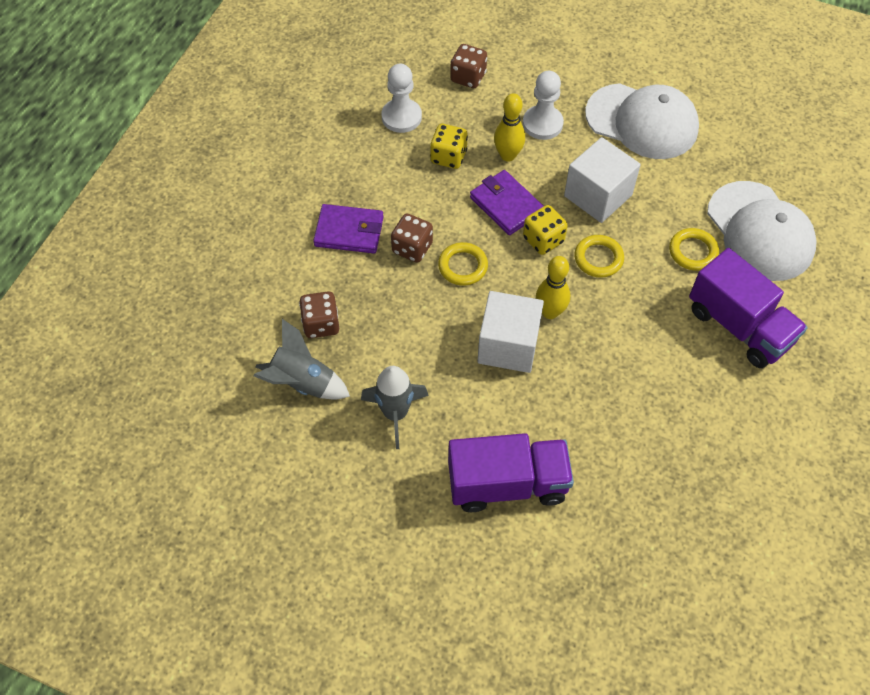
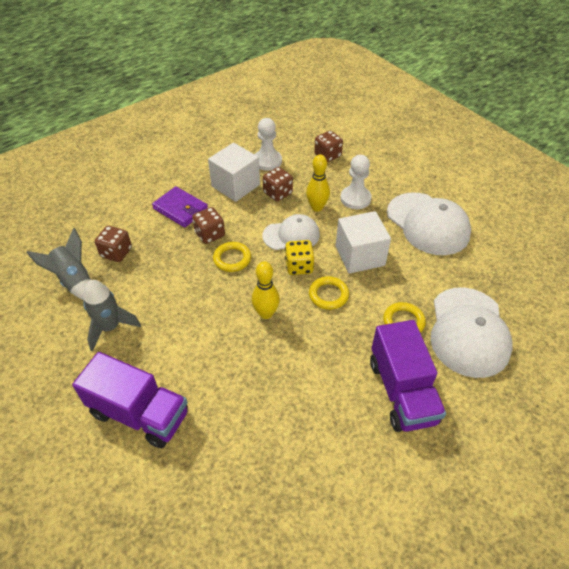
camera: 30 degrees right, 10 degrees down
yellow dice [430,124,468,169] -> brown dice [263,167,293,201]
purple wallet [470,170,544,235] -> white cap [263,214,320,250]
white cube [477,291,544,373] -> white cube moved to [208,143,260,202]

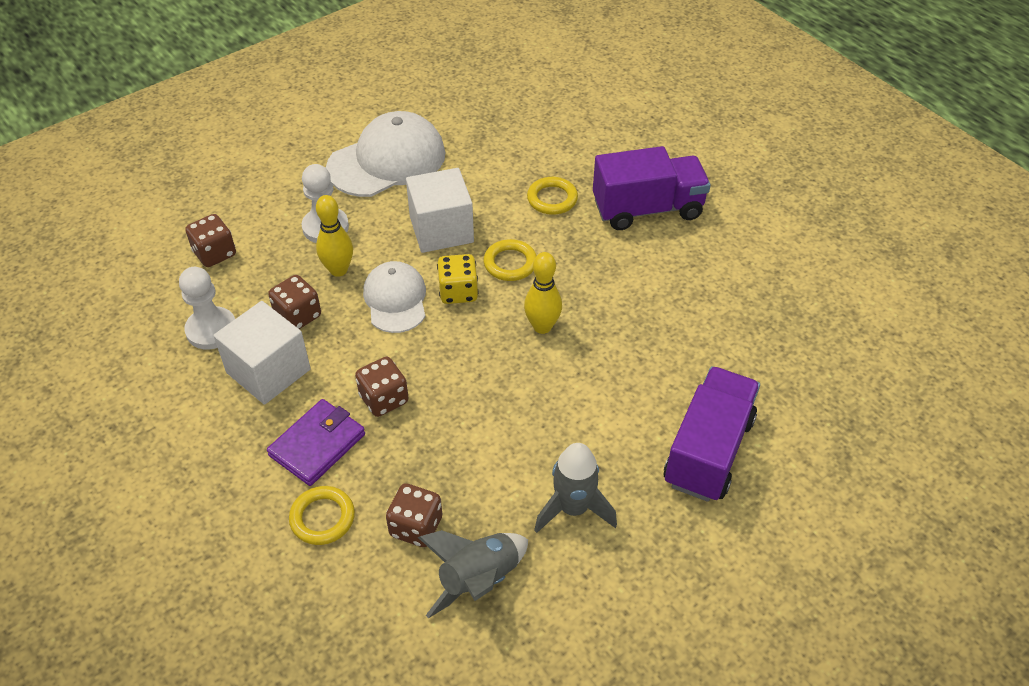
camera: 90 degrees left, 0 degrees up
yellow ring [213,242,251,272] -> yellow ring moved to [289,486,355,545]
white cap [431,287,513,378] -> none

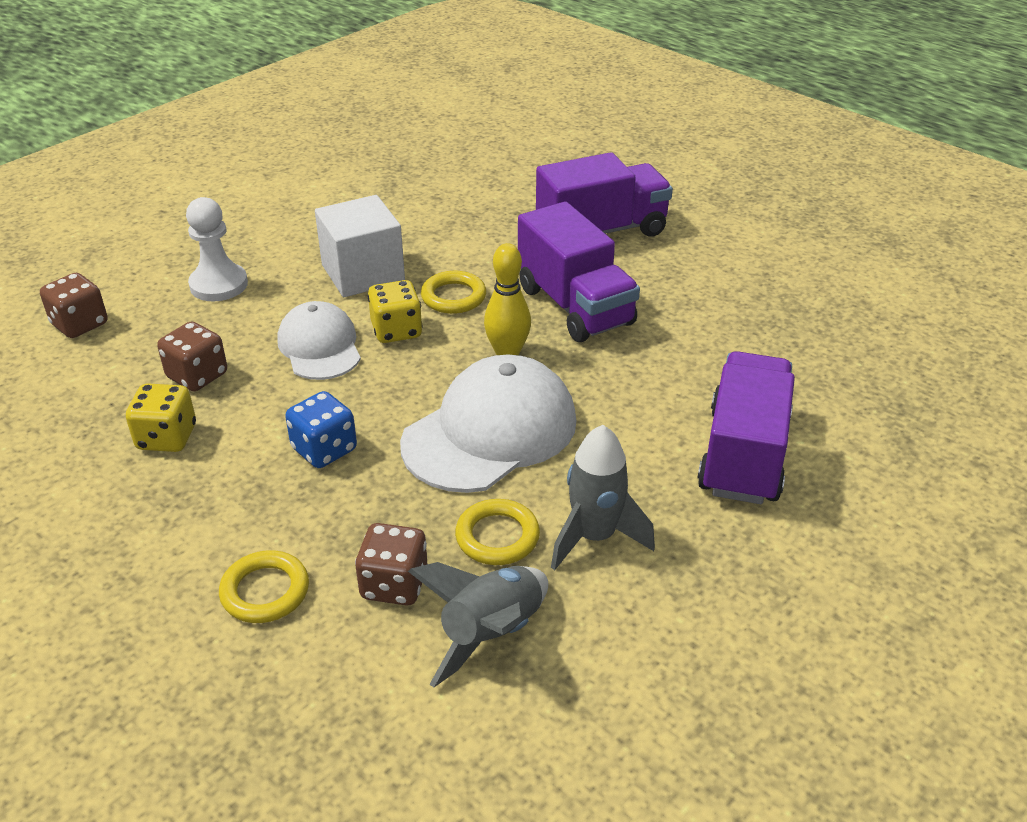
camera: 10 degrees left, 10 degrees down
white pawn [179,267,235,350] -> none
white cube [213,301,311,405] -> yellow dice [126,383,196,452]
purple wallet [267,399,365,486] -> none
yellow bowling pin [316,195,353,277] -> none
white cap [326,111,445,197] -> white cap moved to [400,355,576,493]
brown dice [355,357,409,417] -> blue dice [285,391,357,468]
yellow ring [527,177,578,215] -> yellow ring moved to [455,499,540,565]
none -> purple truck [518,201,640,342]

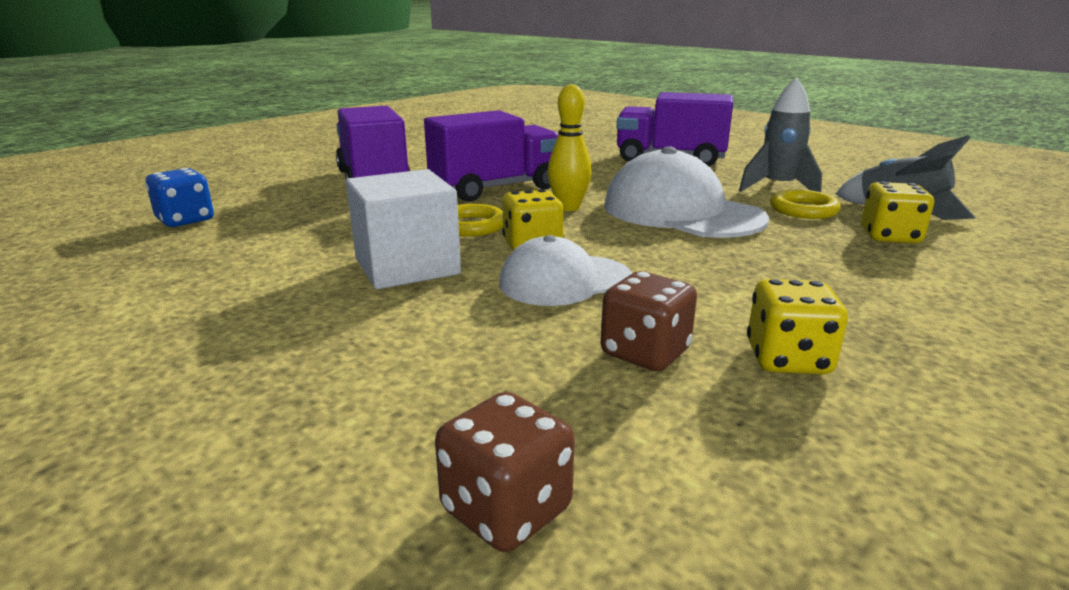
camera: 90 degrees left, 15 degrees down
white pawn [186,197,248,301] -> none
yellow ring [219,550,309,623] -> none
blue dice [285,391,357,468] -> blue dice moved to [145,168,214,227]
brown dice [355,523,427,605] -> yellow dice [861,182,934,243]

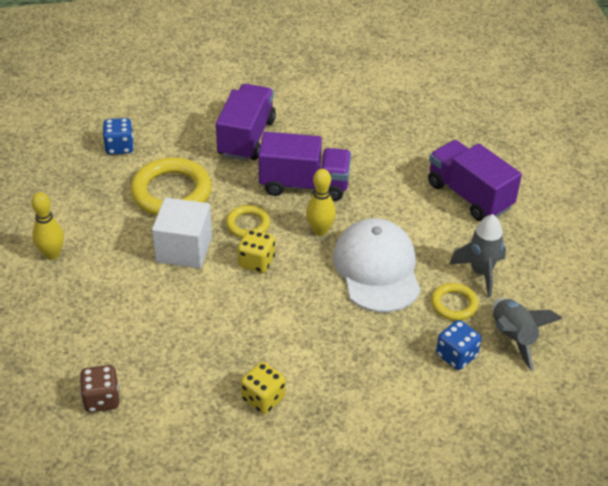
camera: 35 degrees right, 20 degrees up
white cap [499,235,632,306] -> none
brown dice [601,271,697,371] -> none
yellow dice [861,182,934,243] -> blue dice [436,320,482,370]
none -> yellow bowling pin [31,192,64,260]
none -> yellow ring [130,157,212,216]

